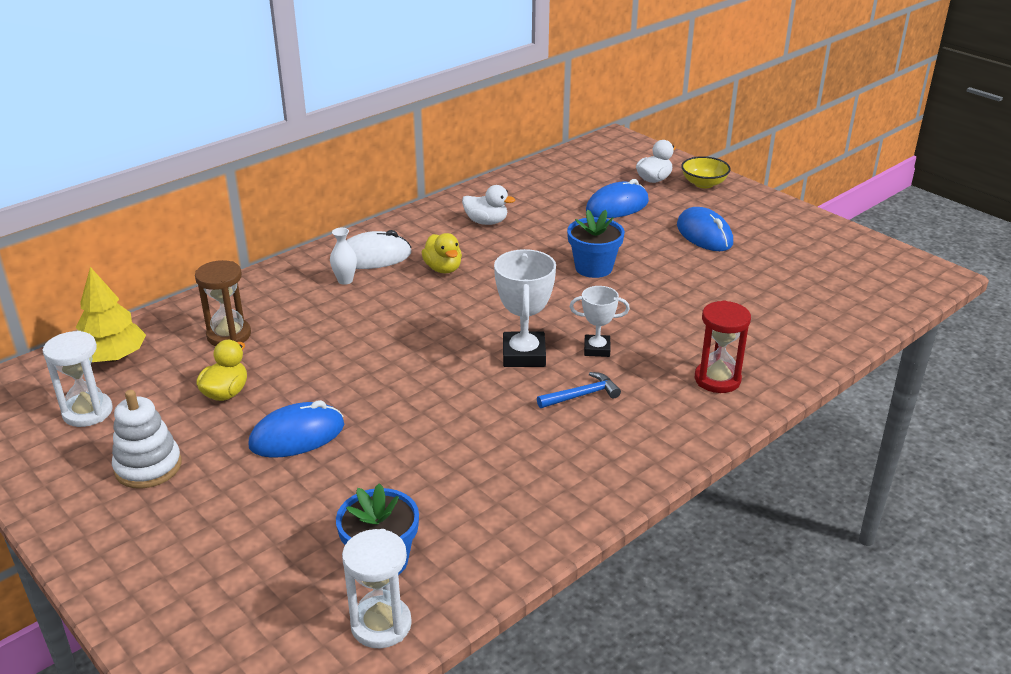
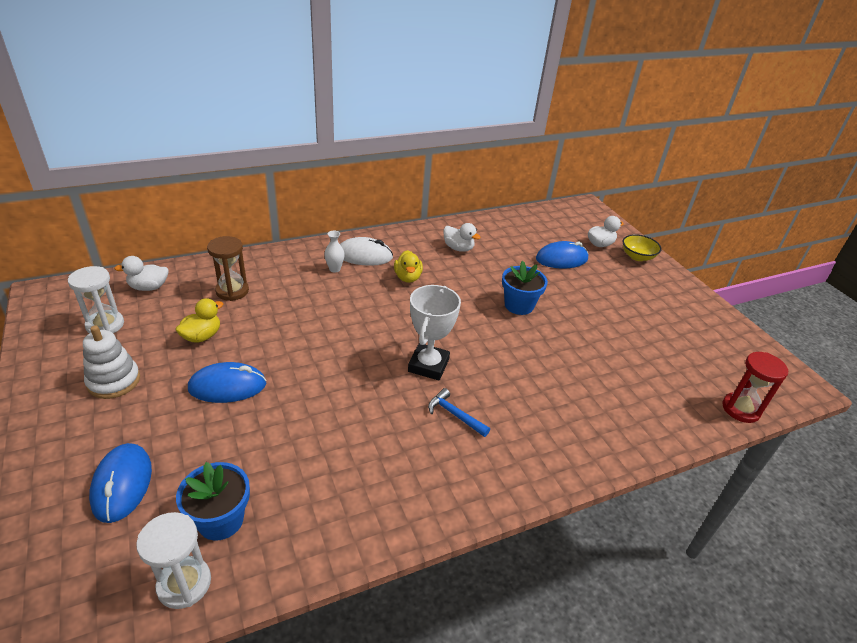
camera: 15 degrees right, 5 degrees up
yellow tree [76,267,146,362] -> white duck [114,256,169,291]
blue hammer [537,372,621,408] -> blue hammer turned 135 degrees counterclockwise [428,388,490,437]
white trophy [570,286,630,357] -> none
blue mouse [677,207,733,251] -> blue mouse moved to [89,443,152,523]
red hourglass [695,300,751,393] -> red hourglass moved to [722,352,788,423]

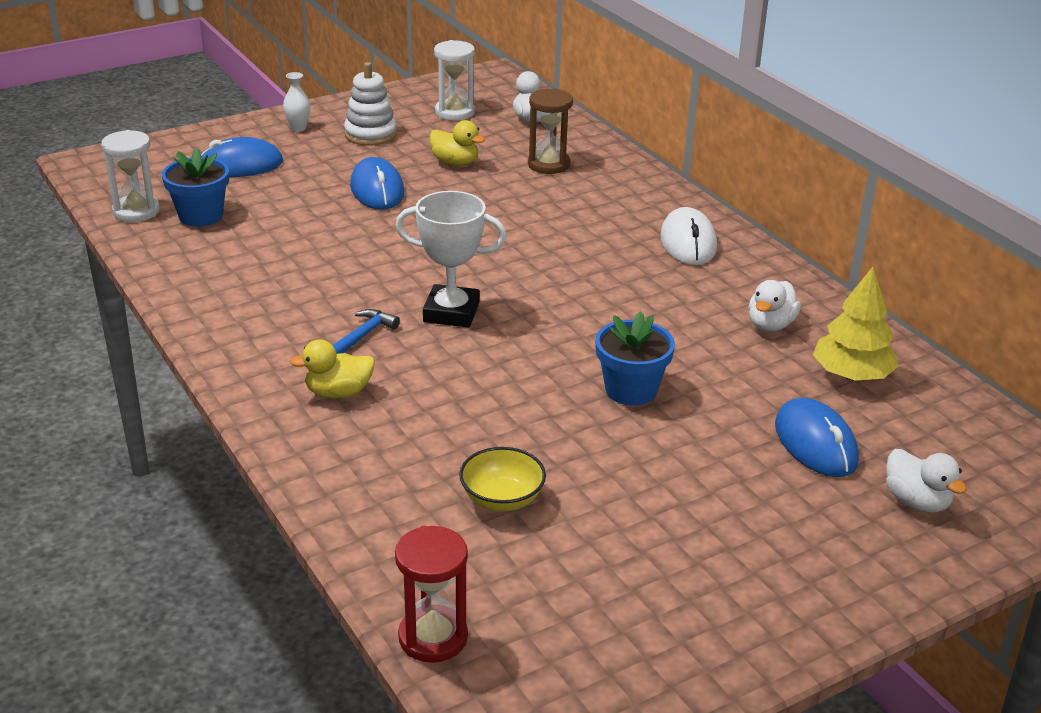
camera: 85 degrees right, 5 degrees down
white vase [324,231,345,273] -> white vase moved to [283,72,310,132]
yellow duck [394,250,423,283] -> yellow duck moved to [290,339,375,399]
yellow bowl [623,234,662,261] -> yellow bowl moved to [459,447,546,512]
none -> yellow tree [813,267,899,381]

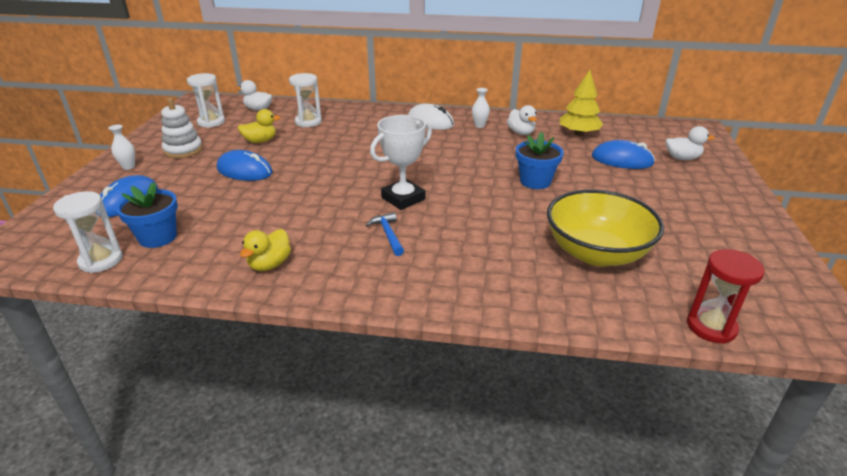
camera: 50 degrees left, 0 degrees up
yellow duck [290,339,375,399] -> yellow duck moved to [240,229,291,271]
yellow bowl [459,447,546,512] -> yellow bowl [547,189,664,266], size x1.98
brown hourglass [528,88,573,174] -> white hourglass [289,73,322,127]
none -> white vase [472,88,490,128]

